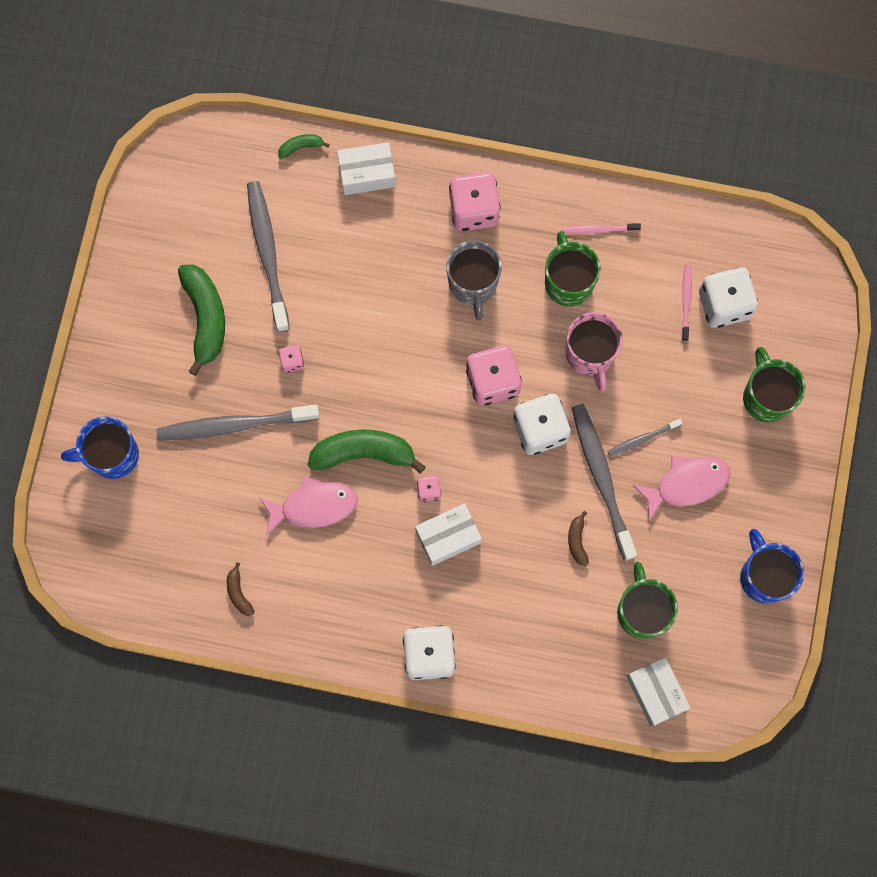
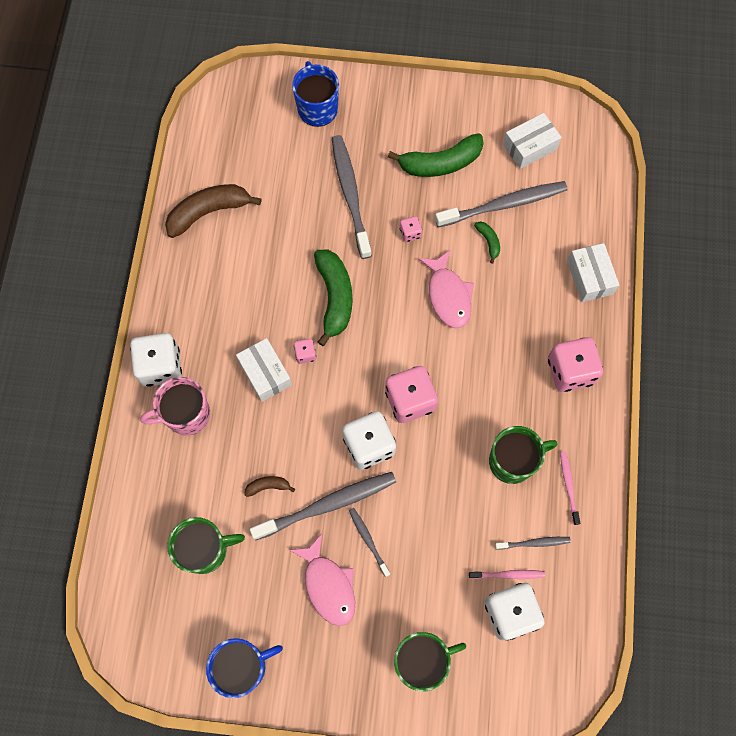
camera: 85 degrees right, 5 degrees down
brown banana [227,562,255,616] -> brown banana [165,184,261,238], size x2.14
pink fish [259,475,357,536] -> pink fish moved to [418,250,474,328]
green banana [278,134,330,159] -> green banana moved to [474,221,500,264]
grey mug [446,240,502,320] -> none
pink mug [566,312,623,392] -> pink mug moved to [140,377,210,436]
white box [626,657,691,727] -> white box moved to [503,113,562,169]
none -> grey toothbrush [495,537,571,550]

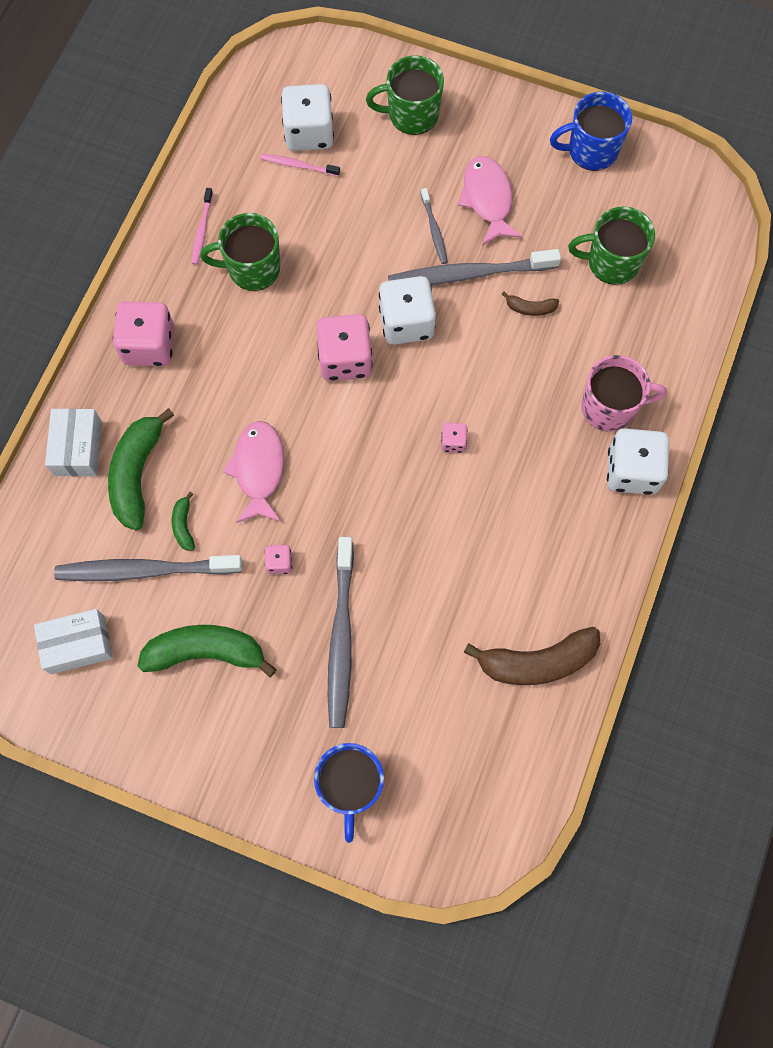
camera: 165 degrees left, 0 degrees up
white box [236,338,292,402] -> none
green banana [314,250,352,346] -> green banana moved to [108,408,174,530]
grey toothbrush [495,537,571,550] -> none

